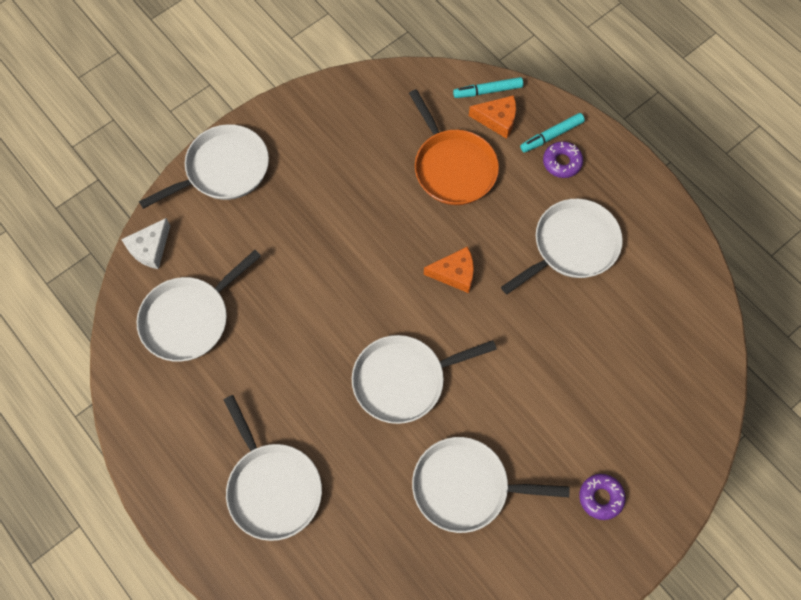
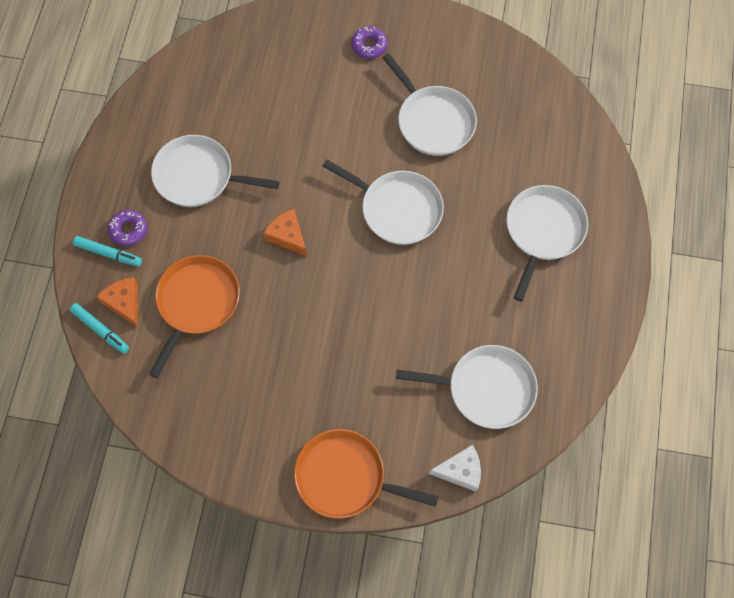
camera: 130 degrees left, 0 degrees up
white pan [139,124,269,209] -> orange pan [294,429,438,518]

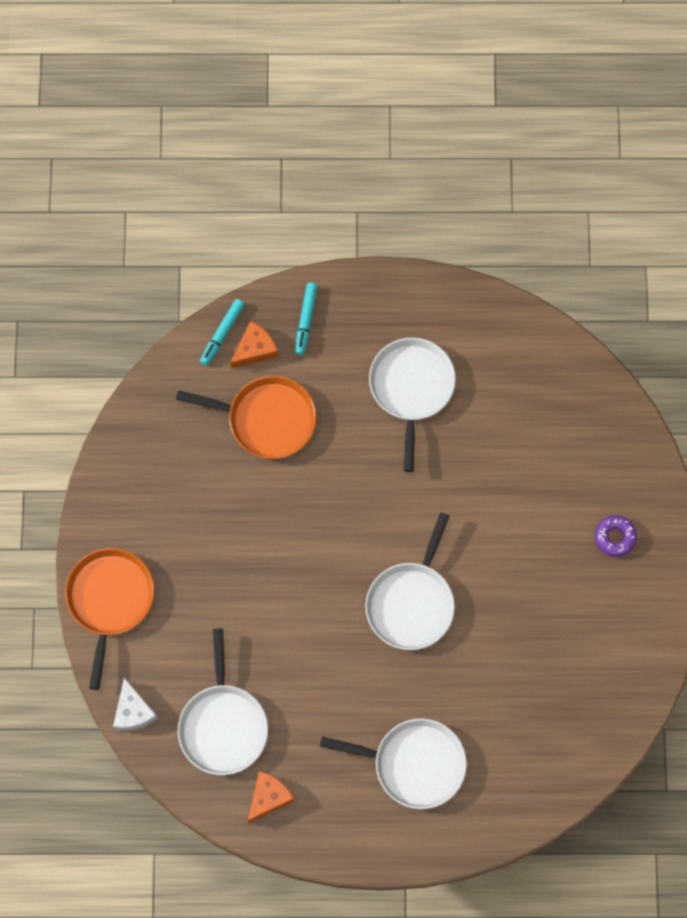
camera: 80 degrees right, 5 degrees up
purple donut [108,210,147,246] -> none
orange cheese [263,209,307,256] -> orange cheese moved to [248,771,294,823]
white pan [383,54,477,156] -> none

